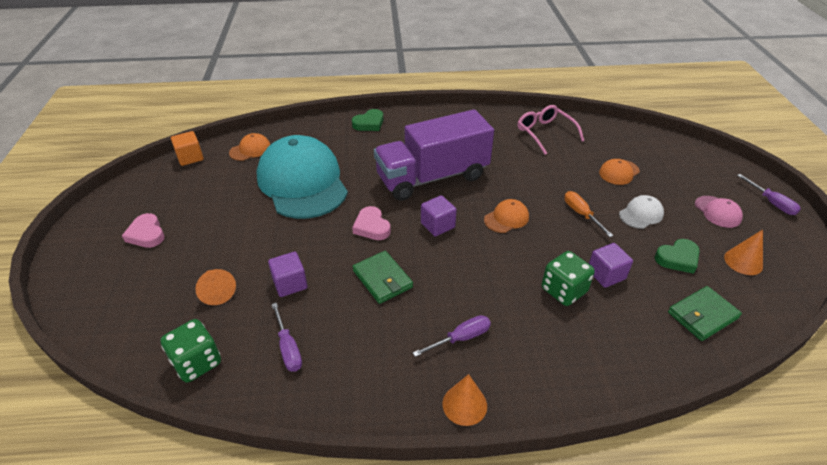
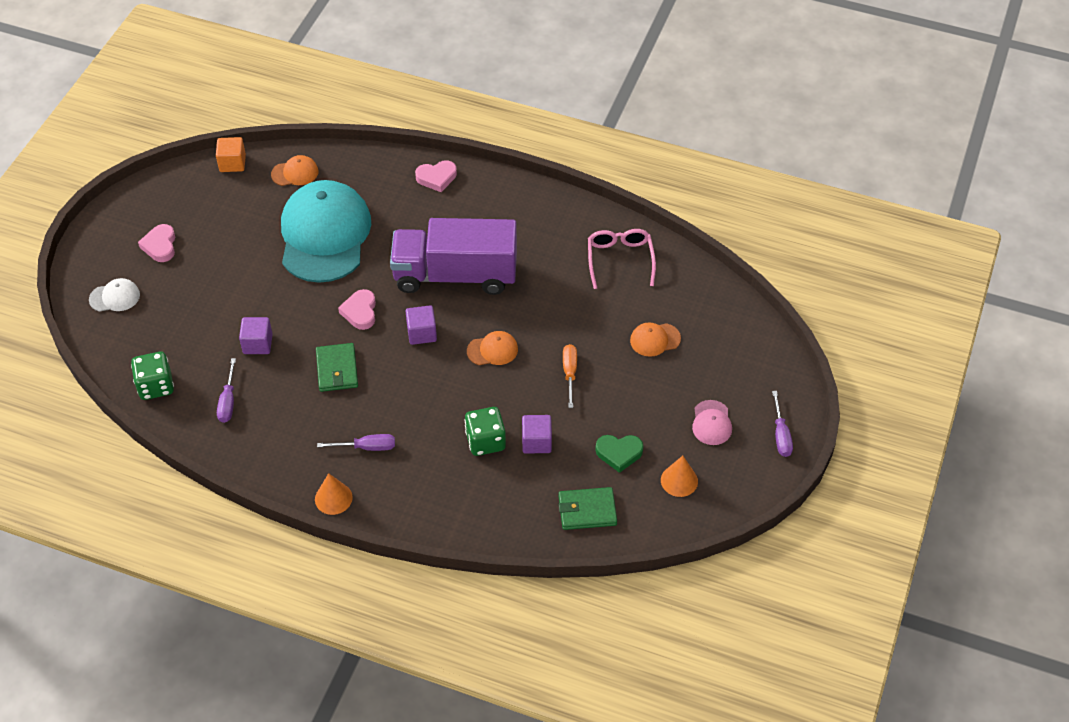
camera: 25 degrees right, 10 degrees up
orange cone [195,269,236,305] -> none
green heart [352,109,383,131] -> pink heart [415,161,457,192]
white cap [619,195,664,229] -> white cap moved to [89,278,140,312]

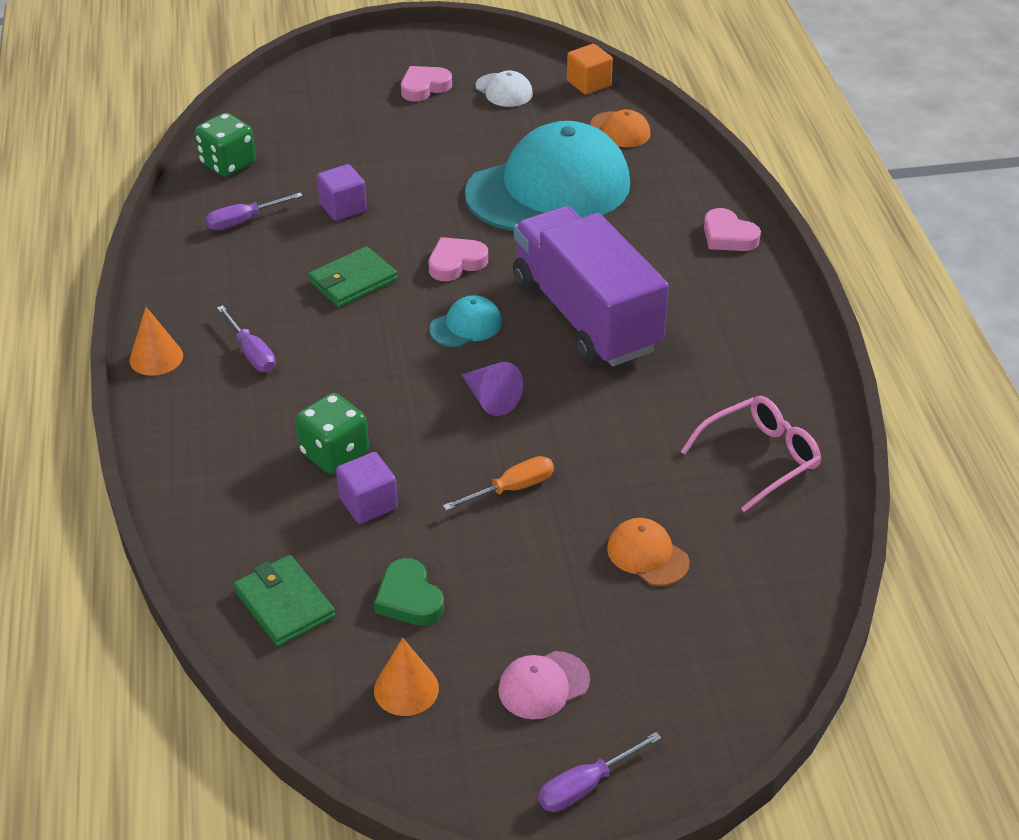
camera: 60 degrees right, 10 degrees down
white cap [89,278,140,312] -> white cap moved to [475,70,533,107]
purple cube [406,305,437,345] -> turquoise cap [429,295,502,347]
orange cap [467,331,518,365] -> purple cone [462,362,523,416]

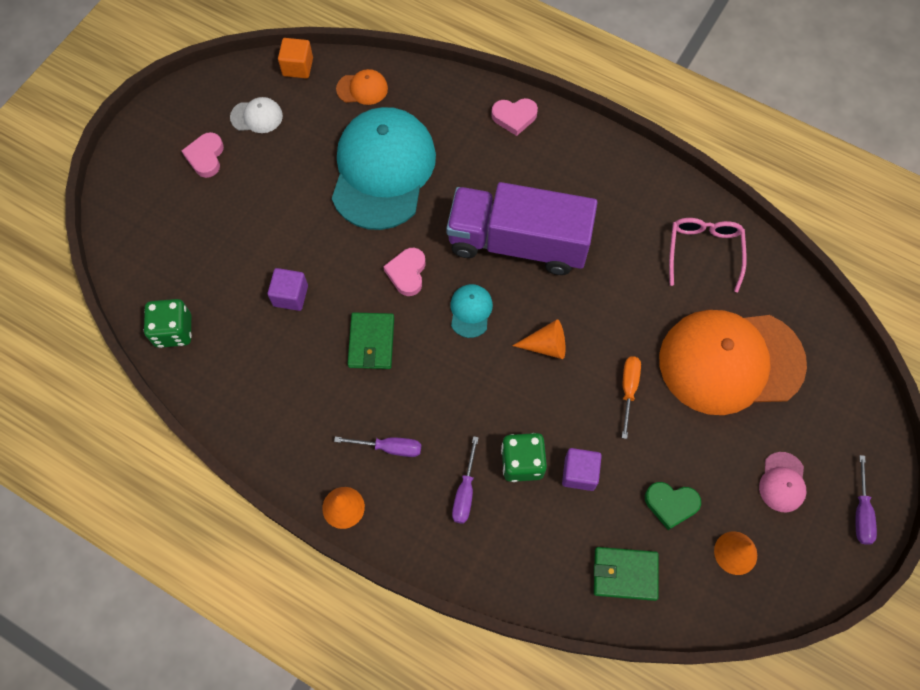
camera: 50 degrees left, 25 degrees up
purple screwdriver [205,193,303,230] -> purple screwdriver moved to [452,436,479,524]
purple cone [462,362,523,416] -> orange cone [512,319,565,359]
orange cap [607,518,690,586] -> orange cap [659,310,807,415], size x2.50

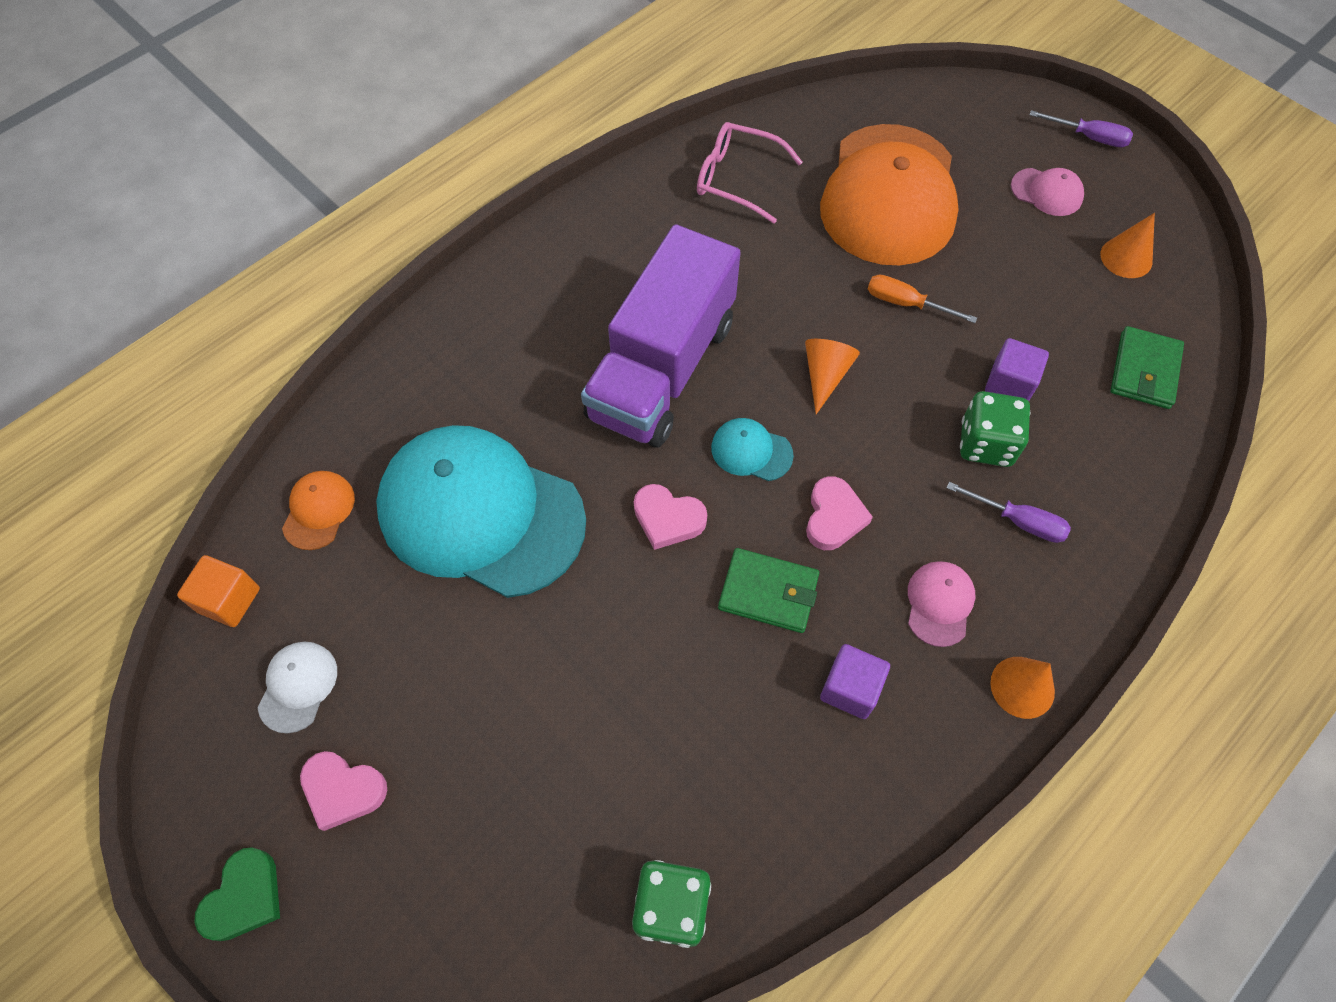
camera: 75 degrees left, 5 degrees down
purple cube [268,268,308,311] -> purple cube moved to [820,644,890,719]
purple screwdriver [334,437,421,457] -> pink cap [908,561,975,647]
pink heart [491,98,538,136] -> pink heart moved to [806,476,873,550]
green heart [645,482,701,530] -> green heart moved to [194,847,280,941]

